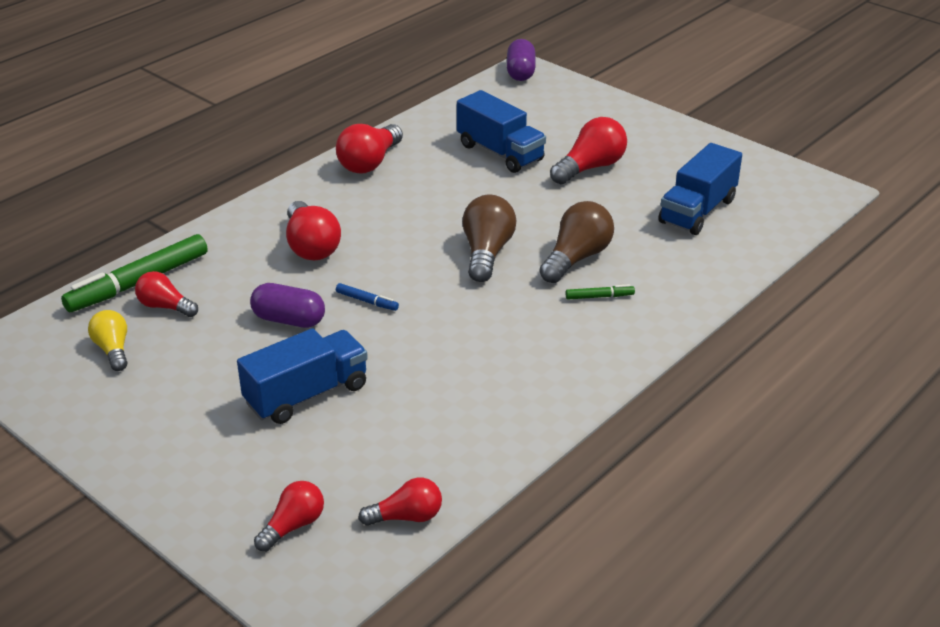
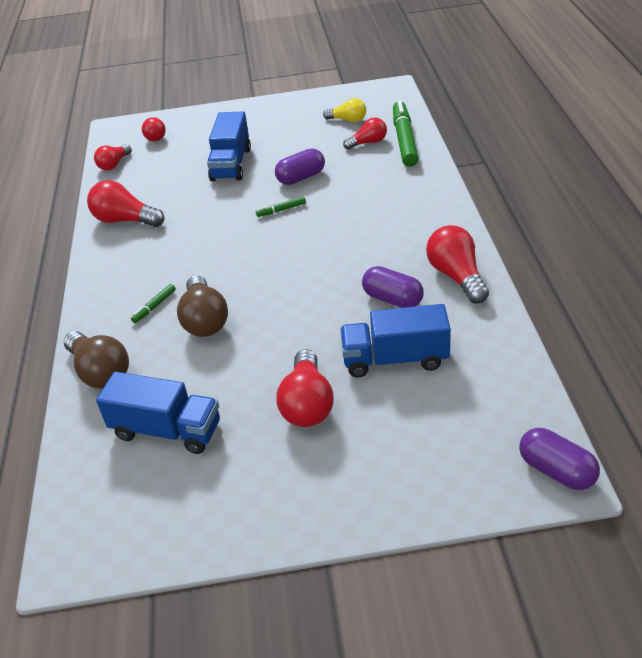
camera: 135 degrees right, 5 degrees up
red light bulb [286,201,341,260] -> red light bulb moved to [87,180,165,227]
blue marker [336,283,399,311] -> green marker [256,196,306,217]
brown light bulb [462,195,516,282] -> brown light bulb moved to [64,331,129,388]
blue truck [658,143,742,235] -> blue truck turned 120 degrees clockwise [96,372,220,454]
none -> purple capsule [362,266,424,308]

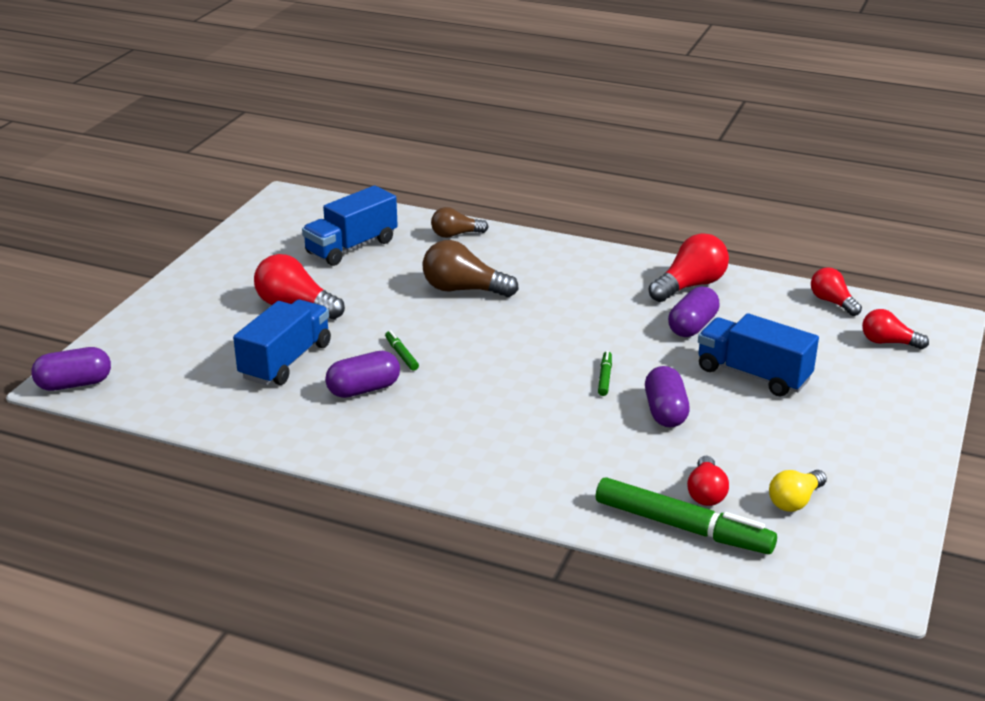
camera: 115 degrees right, 10 degrees down
brown light bulb [64,331,129,388] -> brown light bulb [431,207,488,238], size x0.64
green marker [131,284,176,323] -> green marker moved to [385,330,419,371]
red light bulb [426,225,489,304] -> none
none -> purple capsule [668,286,720,337]

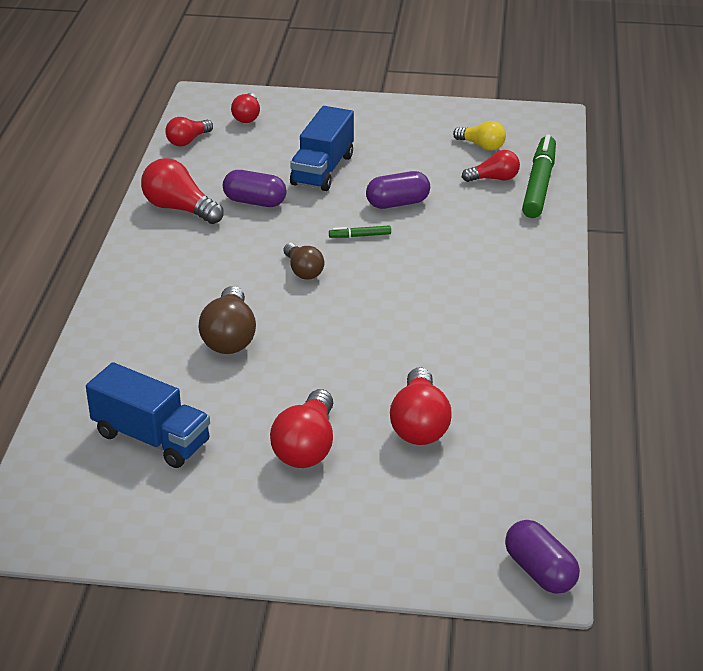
camera: 105 degrees left, 5 degrees up
blue truck [233,300,331,385] -> red light bulb [390,367,452,445]
purple capsule [325,351,400,398] -> none
green marker [385,330,419,371] -> none
brown light bulb [431,207,488,238] -> brown light bulb moved to [283,243,324,279]

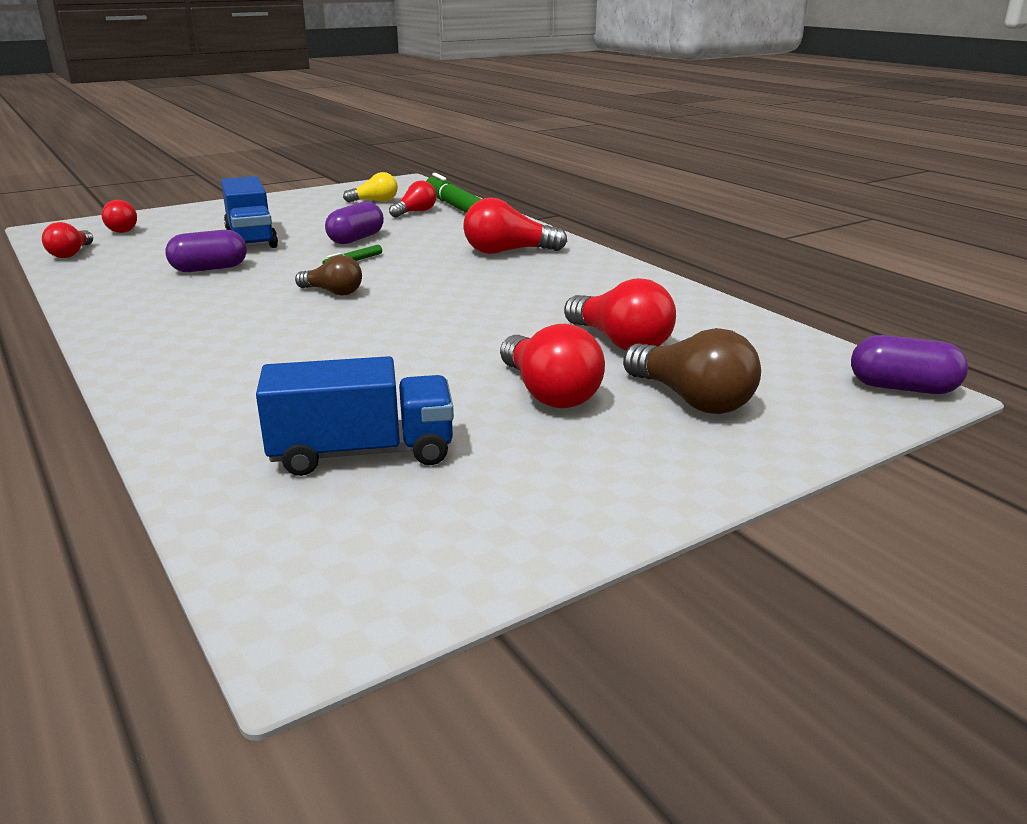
camera: 40 degrees left, 10 degrees down
red light bulb [141,158,224,224] -> red light bulb moved to [463,197,567,254]
brown light bulb [198,286,256,354] -> brown light bulb moved to [623,328,761,414]

